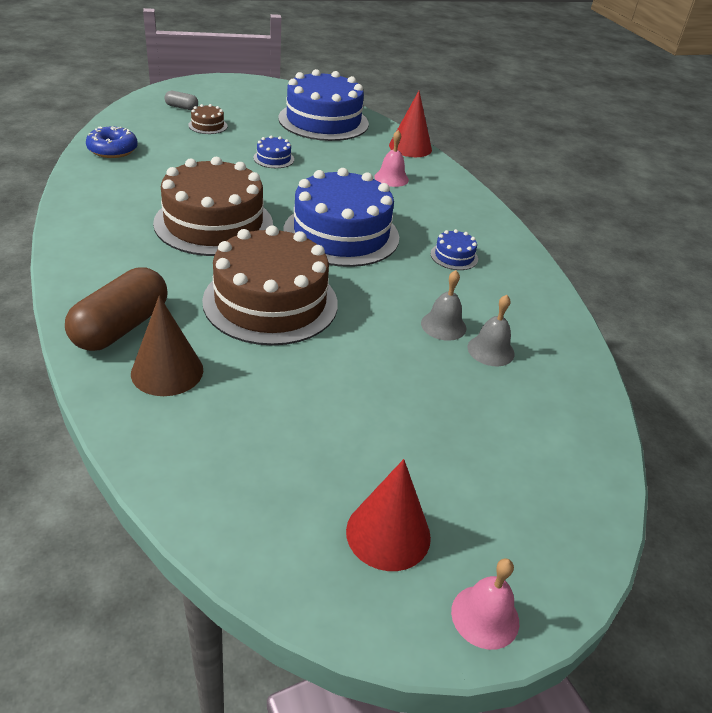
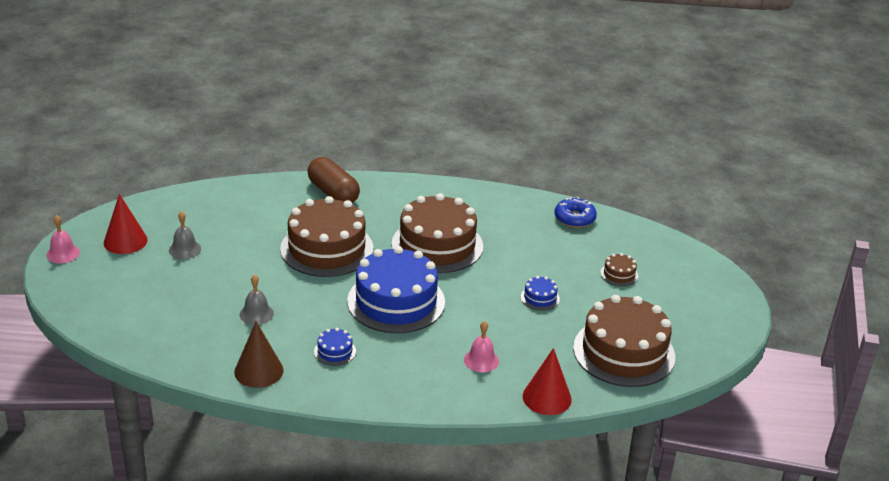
camera: 115 degrees right, 5 degrees down
brown cone [131,296,203,396] -> brown cone moved to [234,321,284,388]
grey capsule [165,91,198,110] -> none
blue cake [278,69,369,141] -> brown cake [573,295,675,387]
grey bell [468,295,515,366] -> grey bell moved to [169,211,201,259]

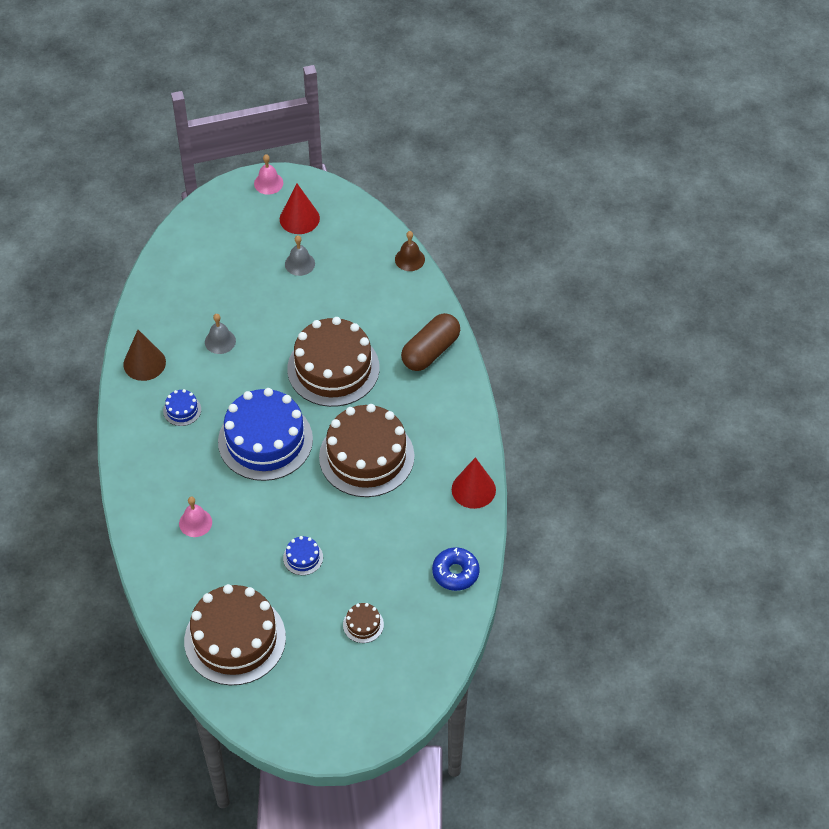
camera: 80 degrees right, 20 degrees up
red cone [523,348,572,415] -> red cone moved to [452,457,496,509]
none -> brown bell [395,231,425,271]

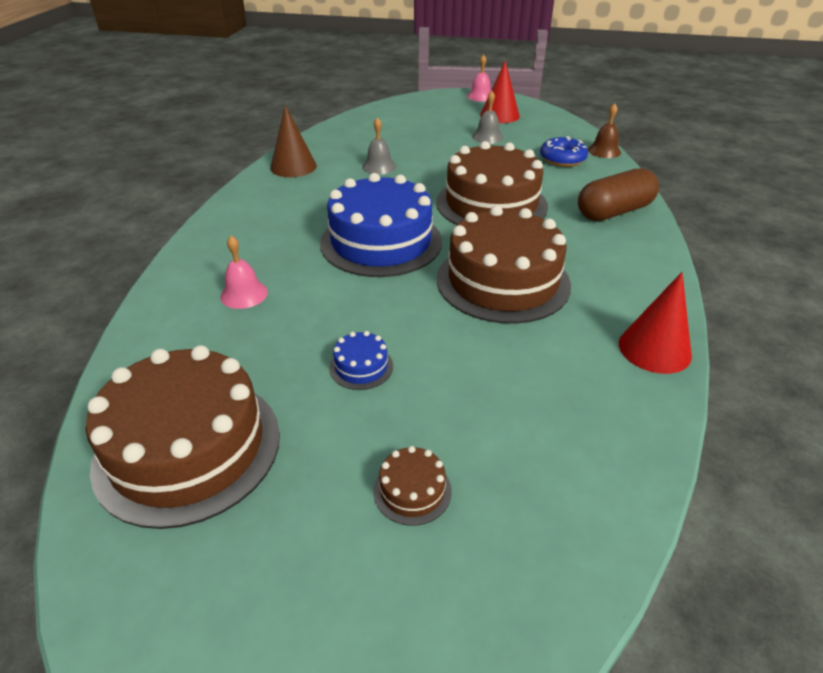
camera: 20 degrees right, 15 degrees down
blue cake [163,389,201,426] -> none
blue donut [432,547,480,591] -> blue donut moved to [540,136,588,167]

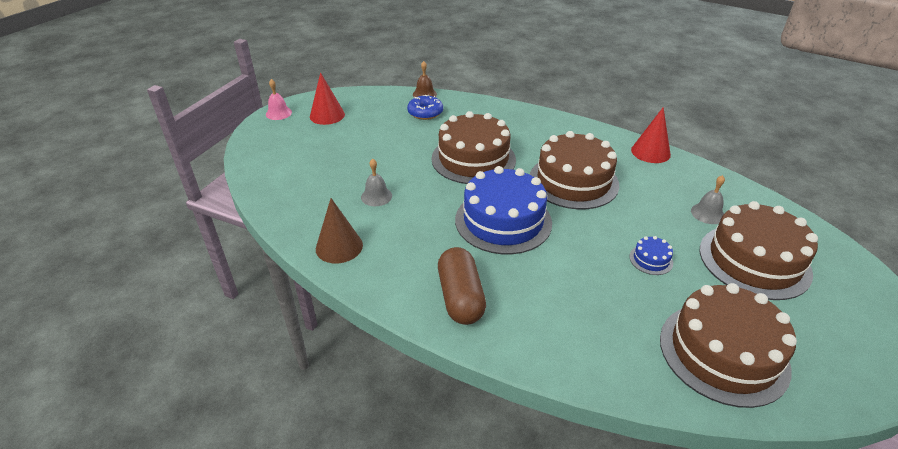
camera: 70 degrees left, 0 degrees up
pink bell [220,236,268,309] -> none
brown cake [373,446,452,526] -> brown cake [700,201,818,300], size x2.47
grey bell [472,91,503,144] -> grey bell moved to [691,175,725,224]
brown capsule [578,168,659,221] -> brown capsule moved to [438,247,486,325]

